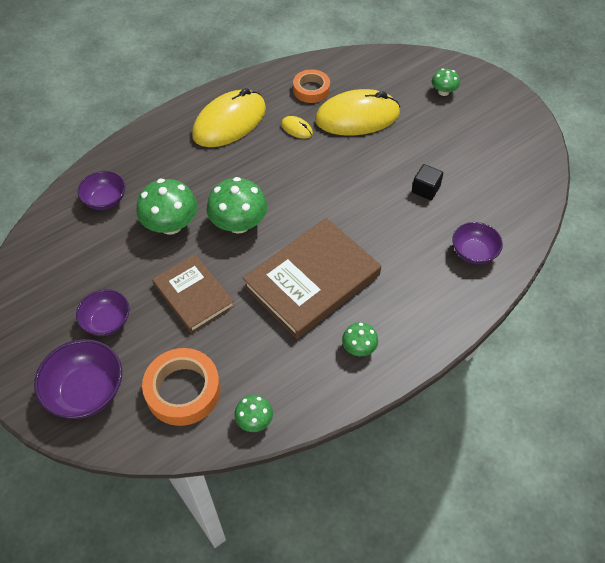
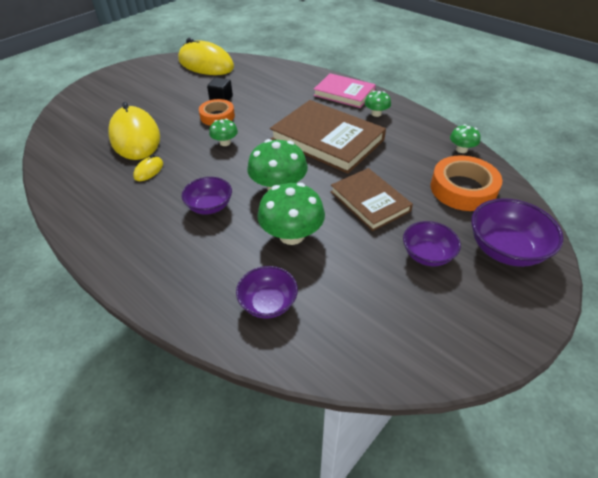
camera: 100 degrees left, 10 degrees down
brown book [152,254,235,333] -> brown book turned 75 degrees counterclockwise [331,168,413,231]
yellow mouse [192,88,266,147] -> yellow mouse moved to [178,38,234,75]
orange tape [293,70,330,103] -> orange tape moved to [199,99,235,126]
green mushroom [432,68,460,96] -> green mushroom moved to [209,119,238,146]
purple bowl [452,222,503,264] -> purple bowl moved to [182,177,232,215]
none -> pink book [313,73,376,108]

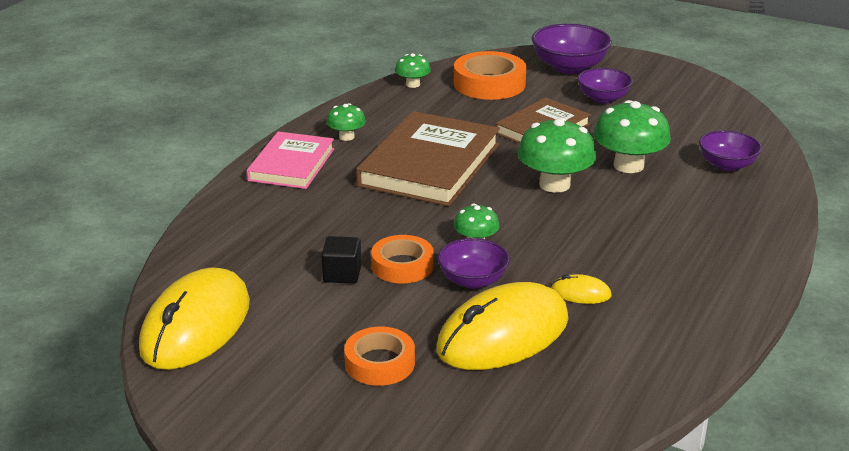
camera: 105 degrees left, 15 degrees down
purple bowl [182,177,232,215] -> purple bowl moved to [437,238,510,289]
none -> orange tape [344,327,415,386]

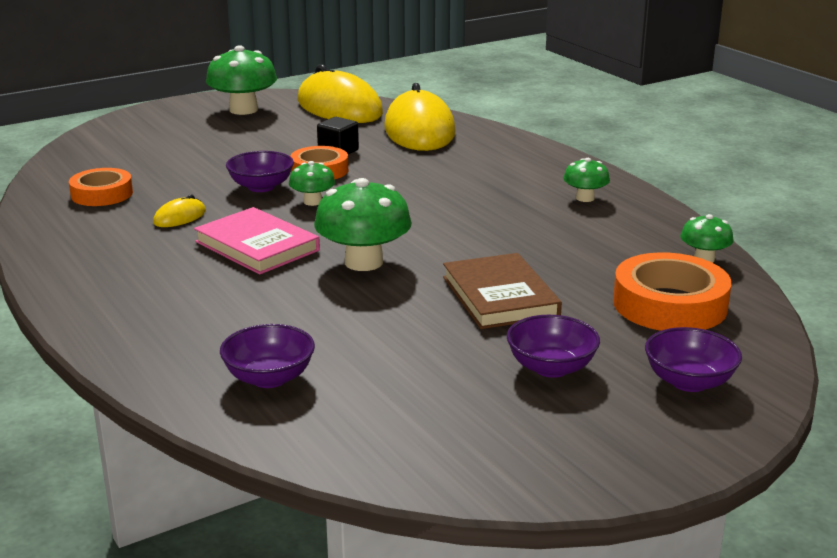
camera: 120 degrees right, 5 degrees down
pink book [247,131,334,189] -> pink book moved to [194,207,320,275]
orange tape [344,327,415,386] -> orange tape moved to [69,168,133,206]
brown book [356,111,500,206] -> none
yellow mouse [436,282,568,370] -> yellow mouse moved to [385,83,456,151]
purple bowl [532,24,612,74] -> purple bowl [645,327,742,392], size x0.66
green mushroom [593,100,671,173] -> green mushroom moved to [206,45,277,115]

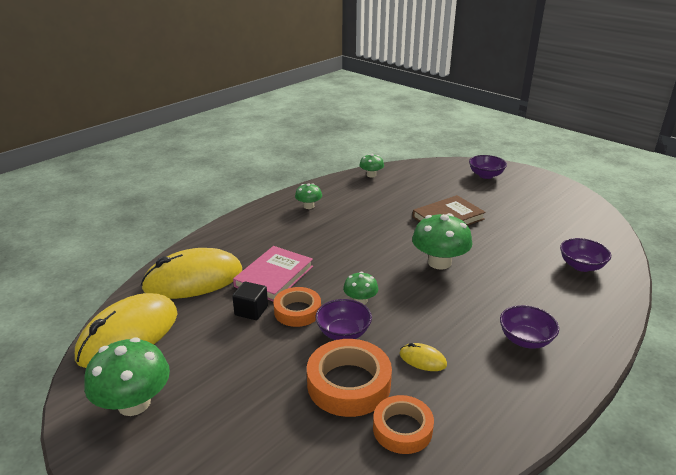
camera: 105 degrees left, 5 degrees up
pink book [194,207,320,275] -> pink book moved to [233,246,313,301]
purple bowl [507,315,600,378] -> purple bowl moved to [500,305,559,349]
orange tape [613,252,731,331] -> orange tape moved to [307,339,392,417]

